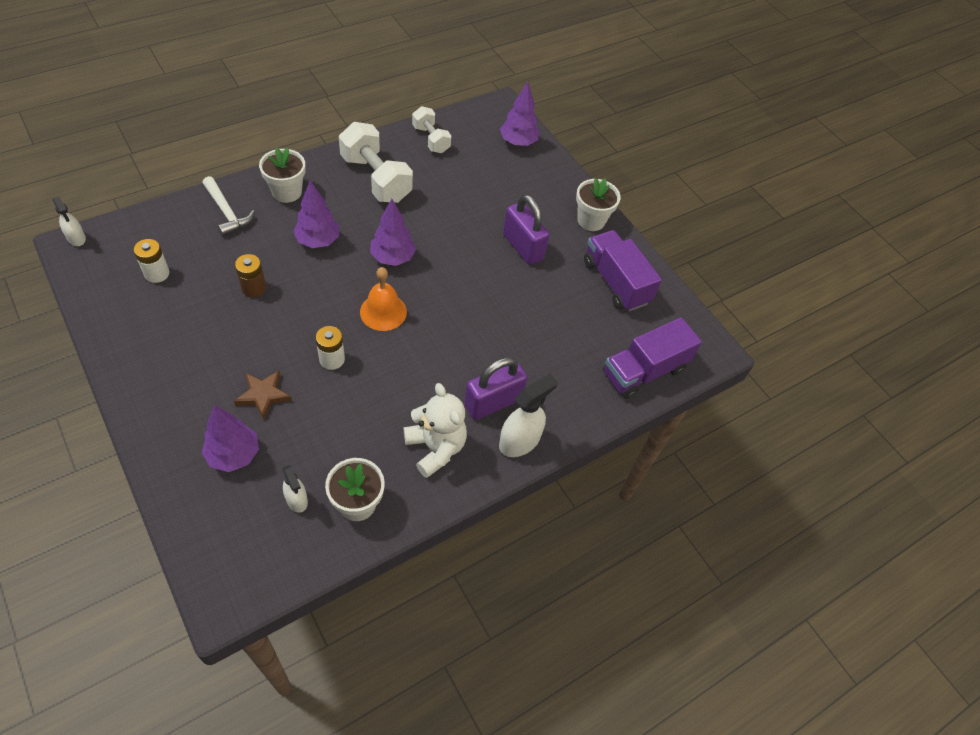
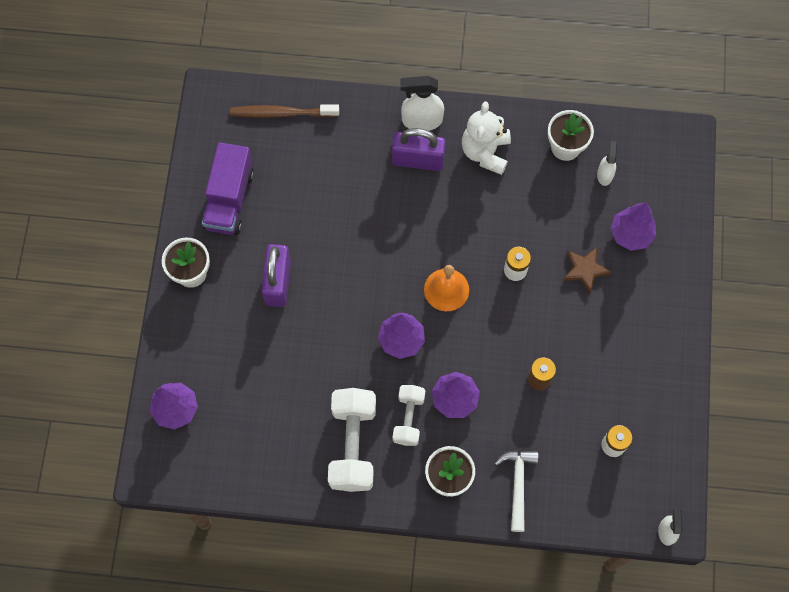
camera: 135 degrees left, 15 degrees up
white dumbbell [412,106,451,153] -> white dumbbell moved to [393,385,425,446]
purple truck [603,317,702,399] -> brown toothbrush [230,104,339,118]

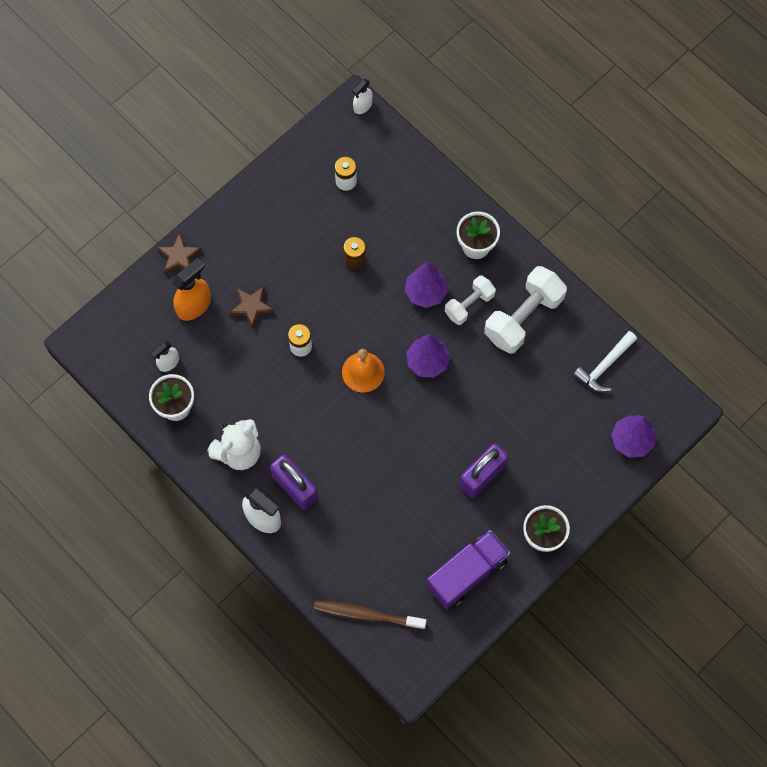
camera: 140 degrees left, 0 degrees up
brown toothbrush [230,104,339,118] -> brown toothbrush turned 150 degrees clockwise [314,600,426,630]
white hammer [494,450,538,532] -> white hammer moved to [573,331,637,392]
purple tree [610,203,656,251] -> orange spray bottle [172,258,211,321]
none -> brown star [156,233,202,275]

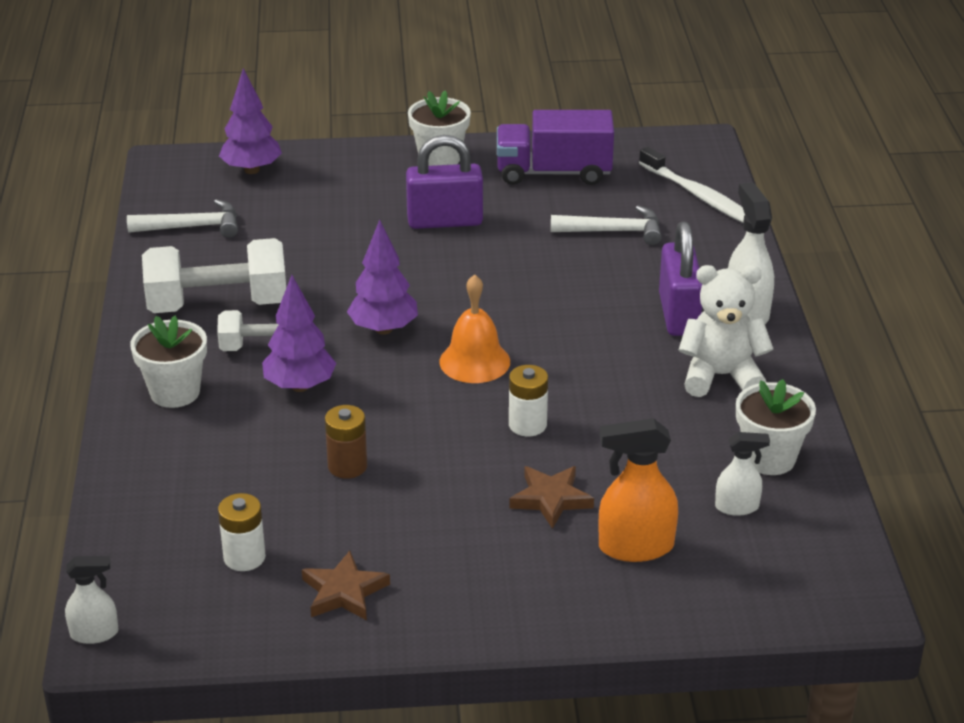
camera: 140 degrees left, 35 degrees down
brown star [156,233,202,275] -> brown star moved to [302,551,390,620]
brown toothbrush [314,600,426,630] -> white toothbrush [639,147,745,223]
none -> white hammer [551,205,662,245]

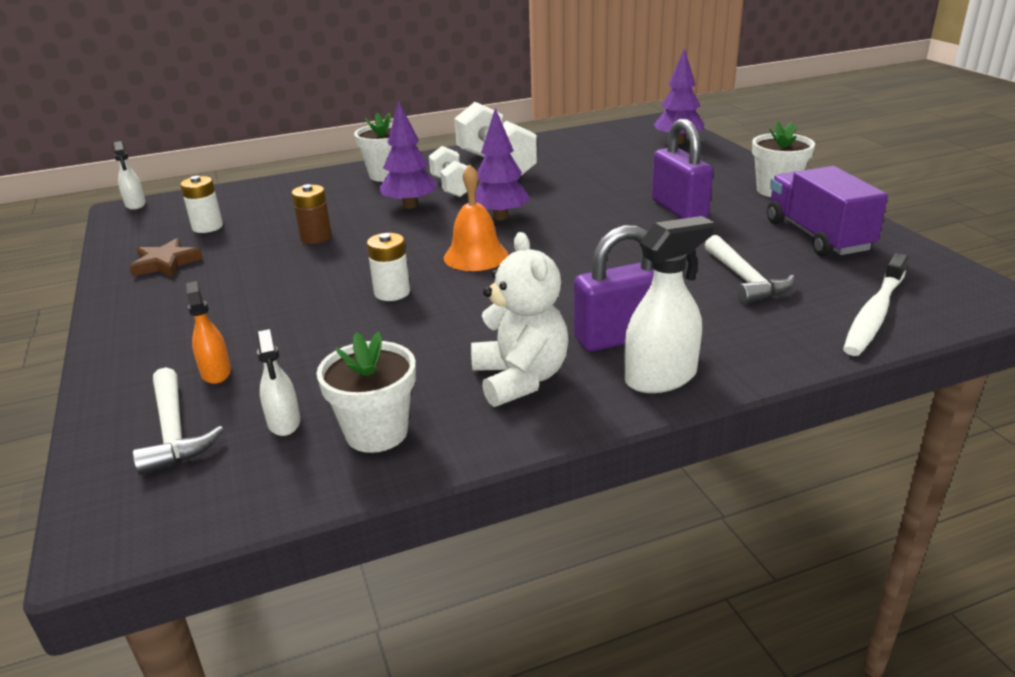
camera: 75 degrees right, 5 degrees down
white hammer [127,199,238,238] -> white hammer moved to [132,367,224,475]
brown star [509,466,594,529] -> none
orange spray bottle [598,418,678,562] -> orange spray bottle [186,281,231,384], size x0.60

